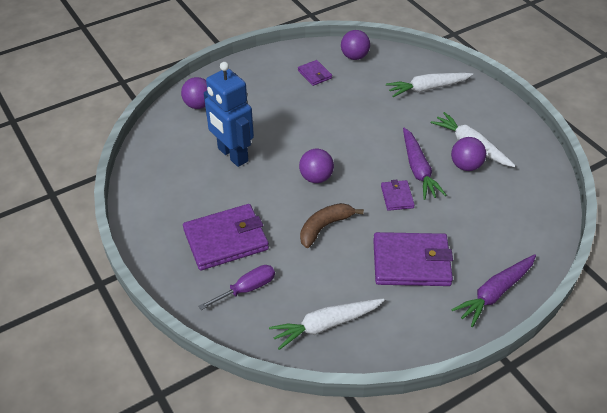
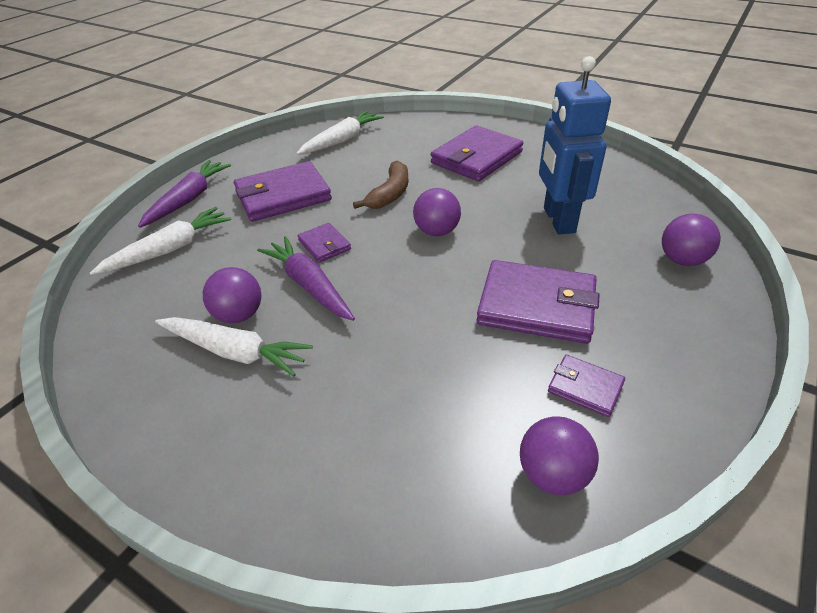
camera: 155 degrees right, 5 degrees down
purple screwdriver [198,265,275,310] -> none
blue robot [204,62,254,167] -> blue robot turned 120 degrees counterclockwise [539,56,611,235]
white carrot [386,73,473,97] -> white carrot moved to [90,207,231,275]
none -> purple wallet [476,260,600,344]

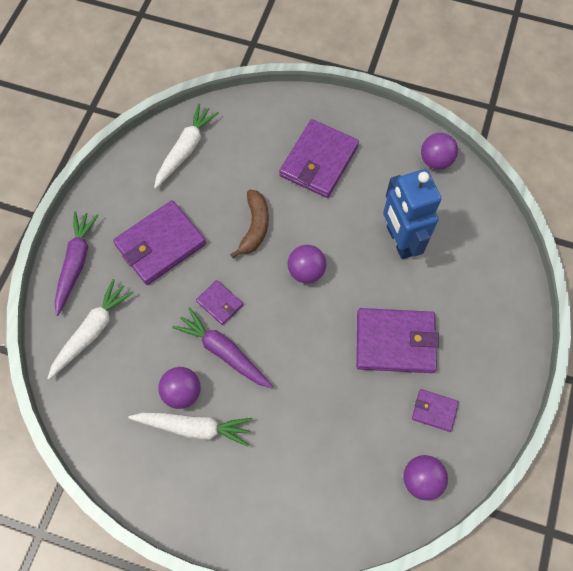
camera: 15 degrees left, 25 degrees up
purple ball [662,213,721,266] -> purple ball moved to [421,133,458,170]

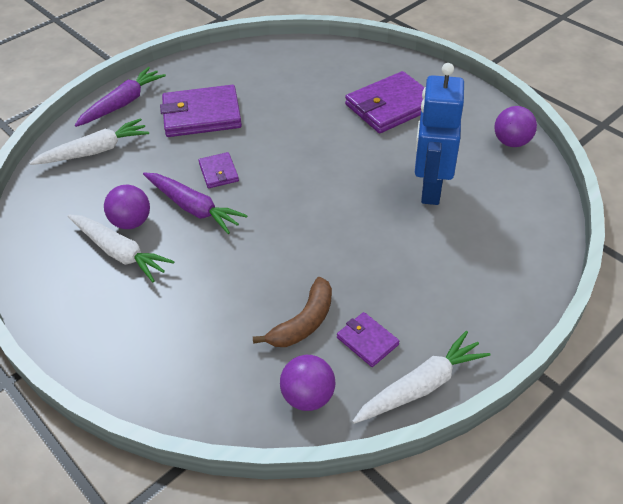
camera: 30 degrees right, 20 degrees down
white carrot [154,104,219,189] -> white carrot moved to [352,331,490,424]
purple carrot [172,307,273,388] -> purple carrot turned 150 degrees clockwise [143,172,248,234]
brown banana [230,190,269,258] -> brown banana moved to [253,277,332,347]
purple ball [288,245,326,283] -> none
purple wallet [356,308,439,373] -> none

